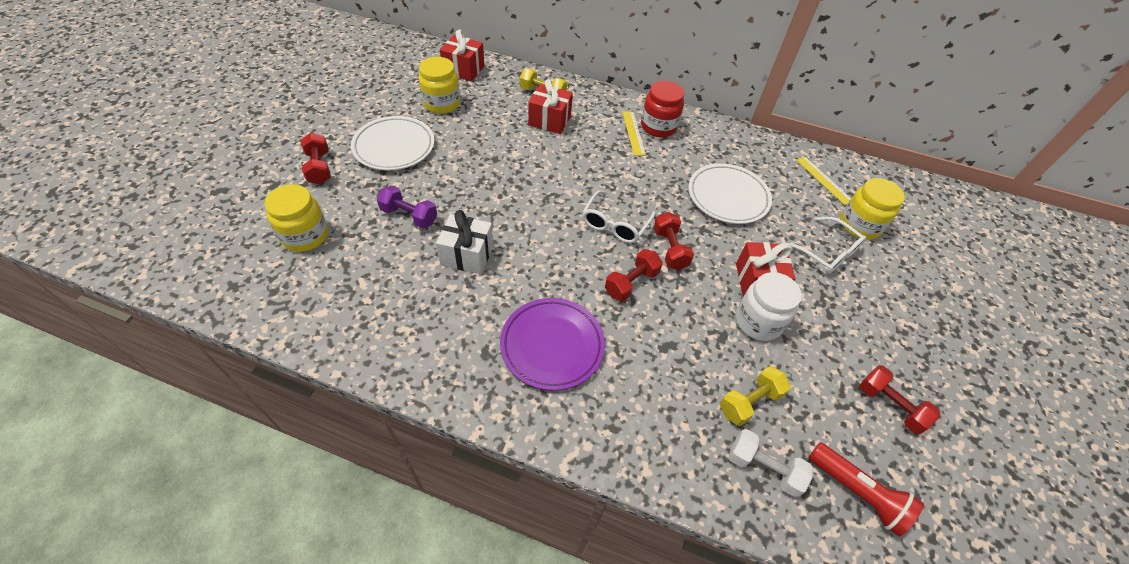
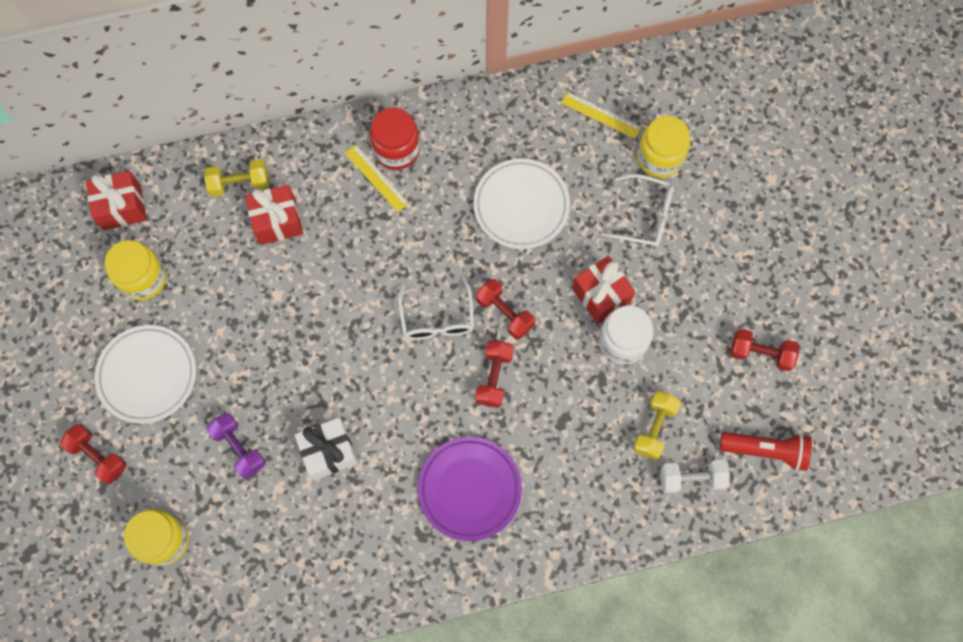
camera: 30 degrees left, 20 degrees up
purple dumbbell [377,186,437,229] -> purple dumbbell turned 60 degrees clockwise [207,413,266,479]

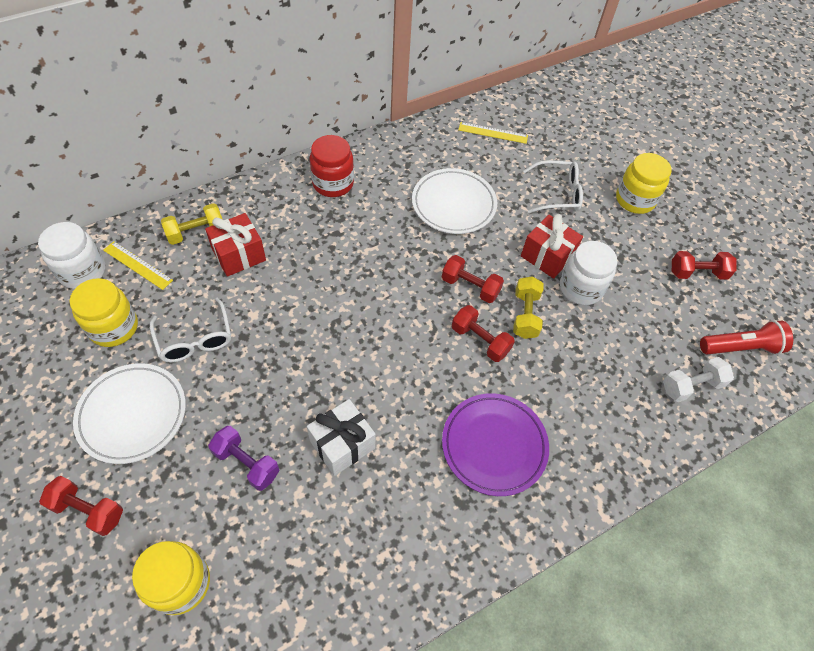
camera: 20 degrees left, 15 degrees down
red gift [86,171,147,230] -> white jar [38,222,106,289]
yellow ruler [345,144,409,212] -> yellow ruler moved to [103,241,173,290]
white glasses [398,277,474,340] -> white glasses moved to [150,298,231,363]
red dumbbell [475,340,514,408] -> red dumbbell turned 45 degrees counterclockwise [452,305,515,362]
yellow dumbbell [633,391,681,460] -> yellow dumbbell moved to [513,276,544,339]
yellow jar [637,116,690,178] -> yellow jar moved to [616,153,672,214]

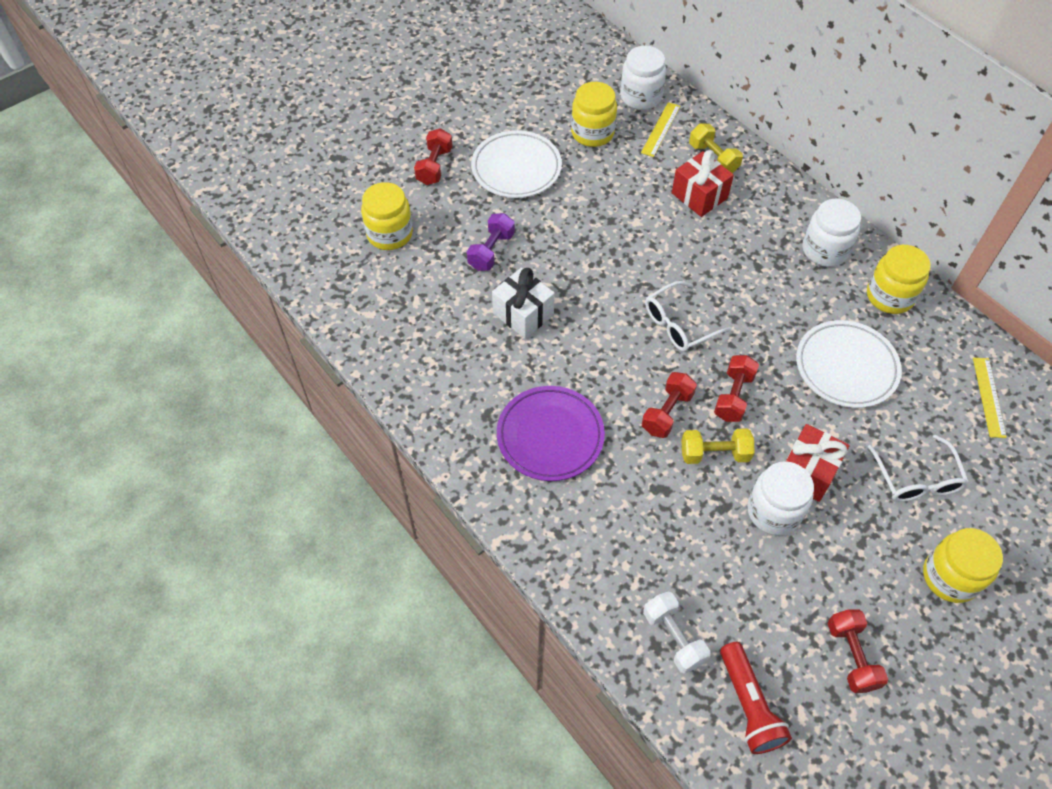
camera: 85 degrees right, 0 degrees up
white glasses [150,298,231,363] -> white glasses moved to [645,281,732,352]
red jar [310,135,354,197] -> white jar [802,199,861,267]
none -> yellow jar [867,245,931,314]

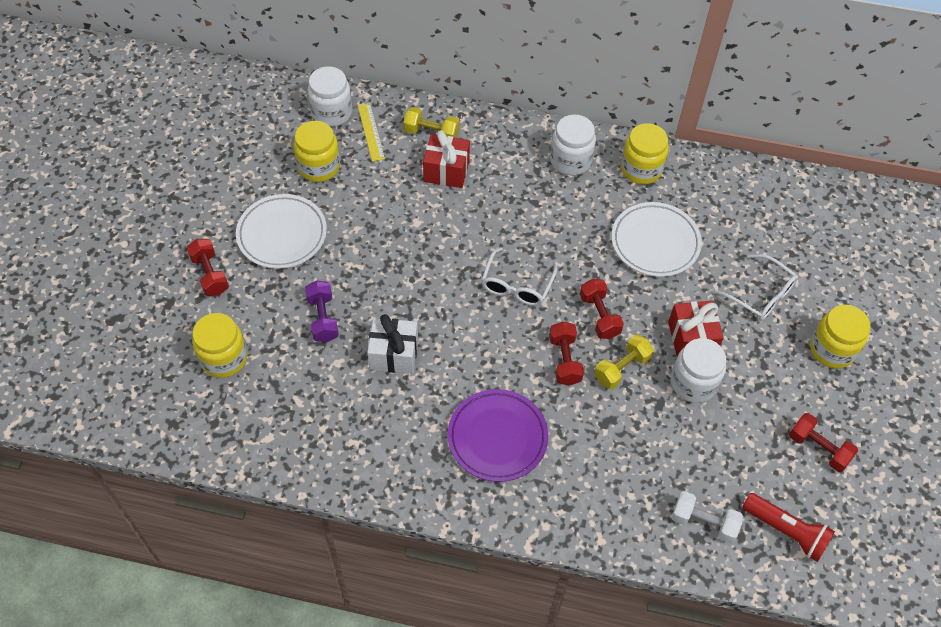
camera: 40 degrees left, 0 degrees up
yellow ruler [973,358,1007,438] -> none

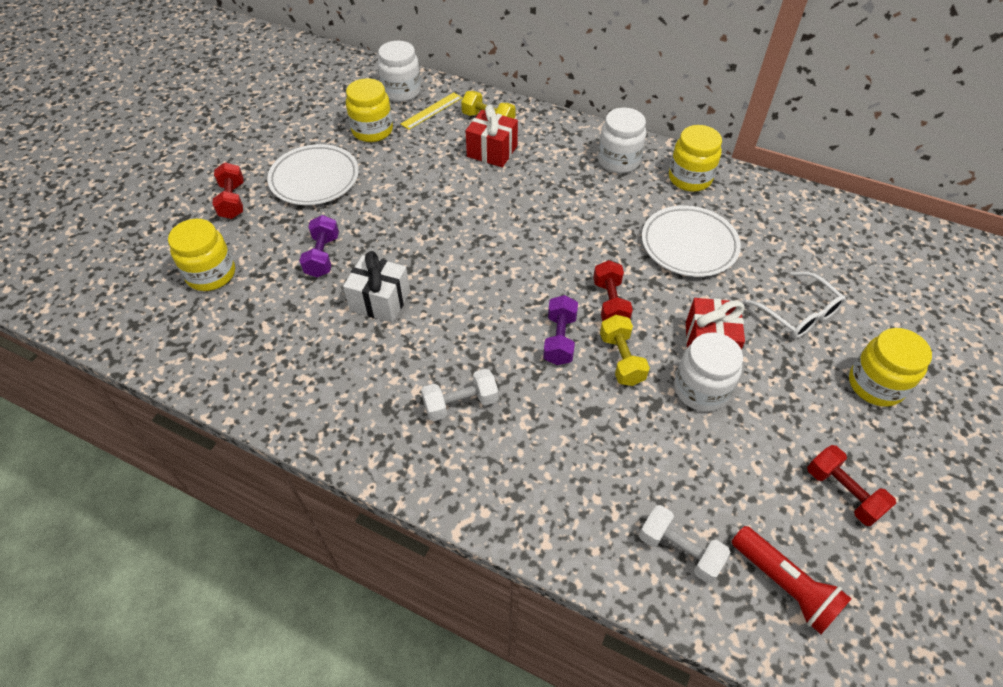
camera: 15 degrees right, 5 degrees down
yellow ruler [358,103,385,162] -> yellow ruler turned 45 degrees clockwise [401,92,462,130]
purple plate [448,389,548,482] -> white dumbbell [421,369,498,421]
white glasses [481,247,557,306] -> none
red dumbbell [549,322,584,386] -> purple dumbbell [543,295,578,365]
yellow dumbbell [594,334,654,389] -> yellow dumbbell turned 75 degrees counterclockwise [600,315,650,386]

